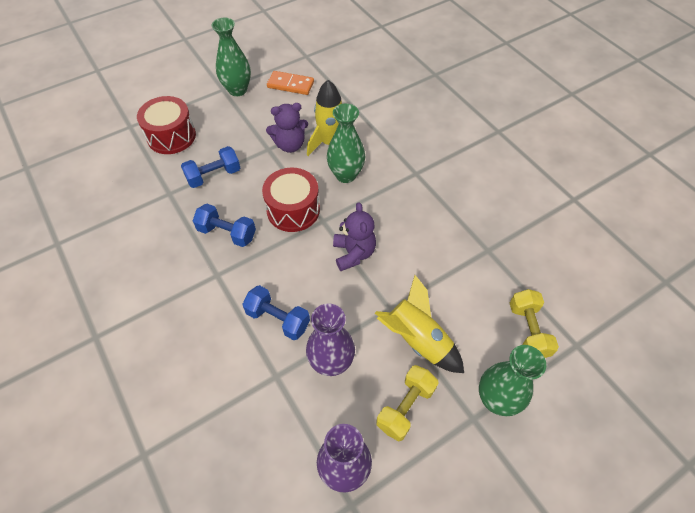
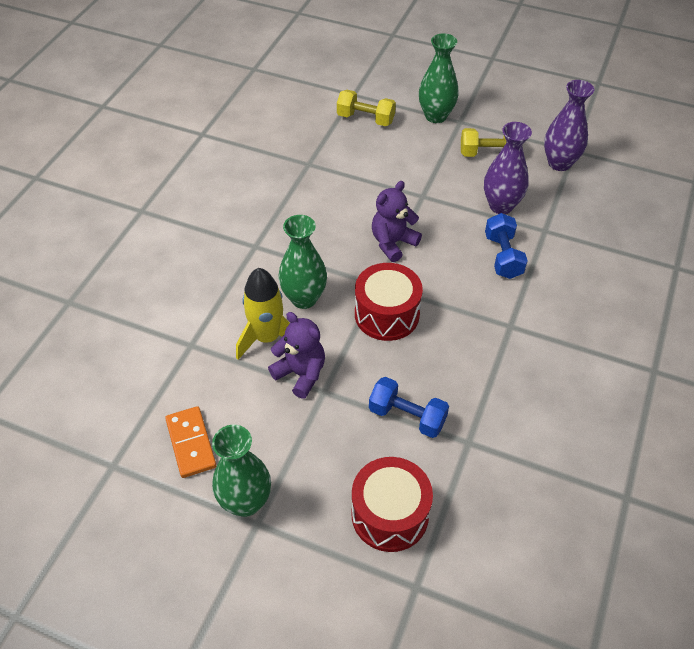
camera: 125 degrees left, 5 degrees down
blue dumbbell [193,204,256,247] -> none
yellow rocket [375,275,464,373] -> none
yellow dumbbell [510,289,559,358] -> yellow dumbbell turned 60 degrees clockwise [337,90,396,126]

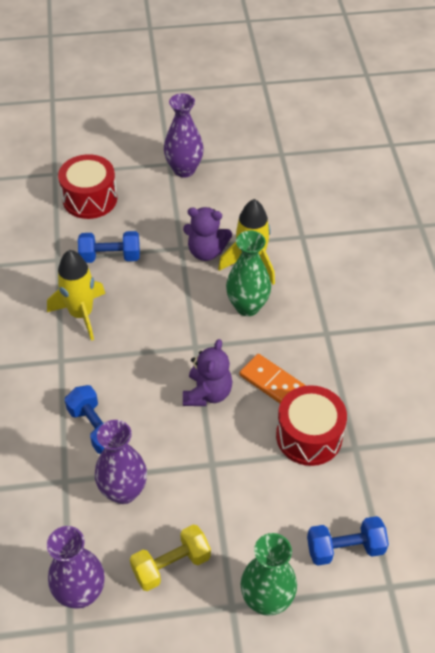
camera: 150 degrees right, 0 degrees up
orange domino [165,406,216,478] -> orange domino moved to [239,354,306,403]
green vase [212,425,271,517] -> purple vase [164,93,204,177]
yellow dumbbell [337,90,396,126] -> blue dumbbell [307,516,389,566]
red drum [355,263,423,341] -> red drum moved to [276,385,347,466]
none -> yellow rocket [47,250,105,341]

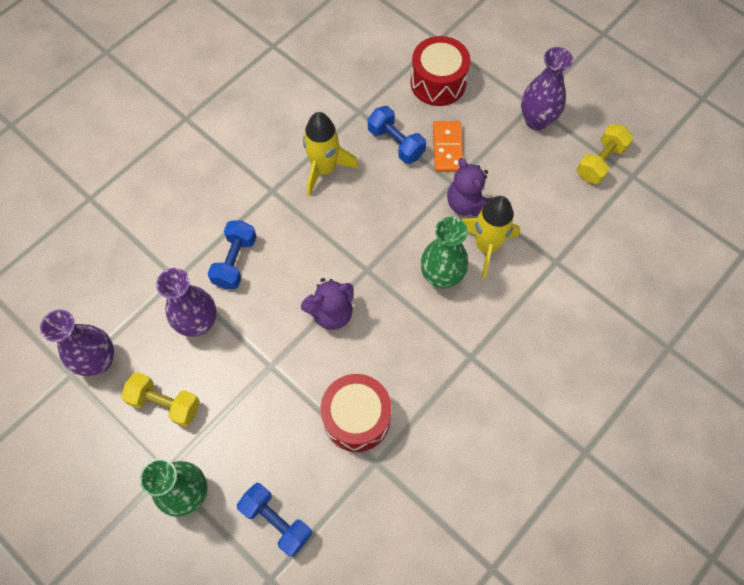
camera: 50 degrees right, 15 degrees up
orange domino [239,354,306,403] -> orange domino moved to [433,121,463,172]
none -> yellow dumbbell [577,124,634,184]

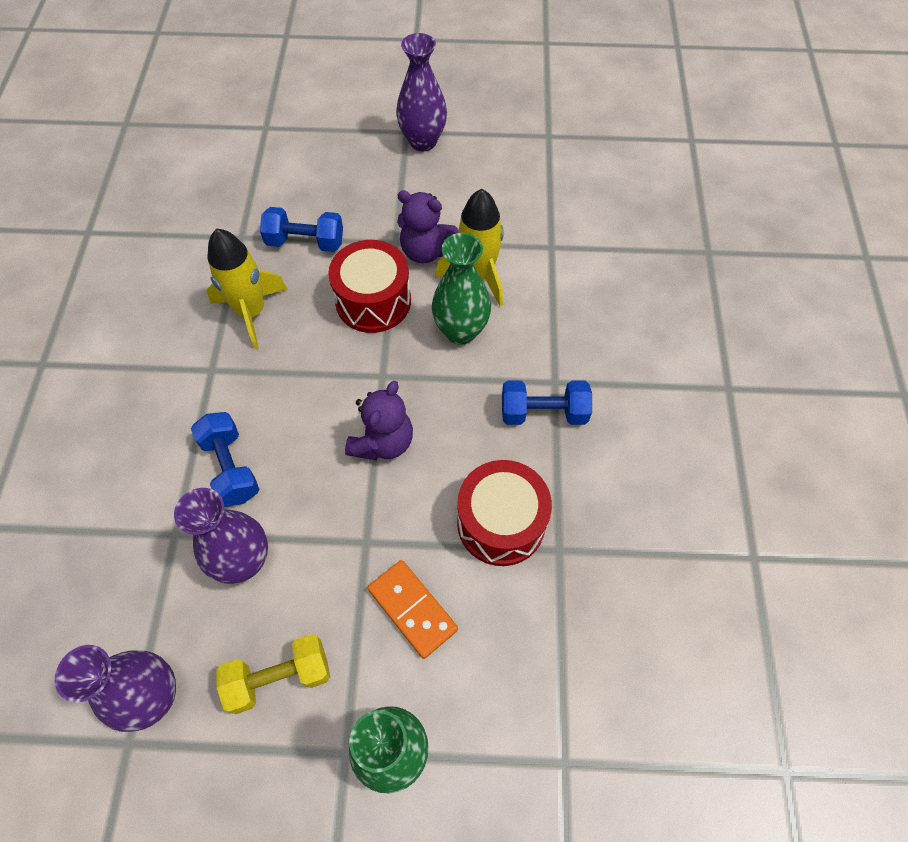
camera: 40 degrees left, 5 degrees down
blue dumbbell [237,483,312,557] -> blue dumbbell moved to [502,380,592,425]
red drum [410,36,471,106] -> red drum moved to [328,240,411,333]
orange domino [433,121,463,172] -> orange domino moved to [368,560,458,659]
yellow dumbbell [577,124,634,184] -> none

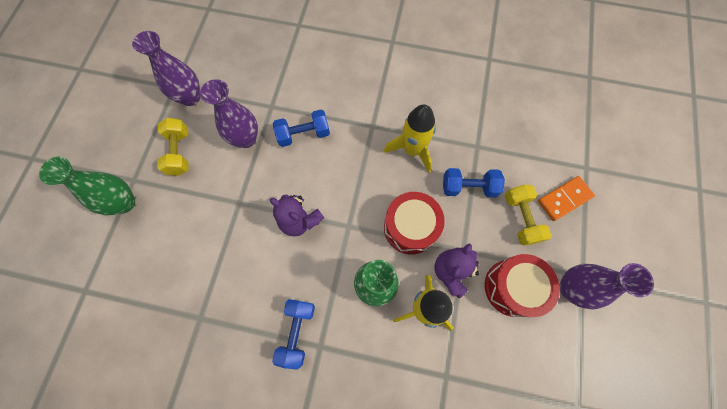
camera: 100 degrees right, 10 degrees up
blue dumbbell [260,207,343,252] -> blue dumbbell turned 75 degrees clockwise [443,168,505,197]
orange domino [368,560,458,659] -> orange domino moved to [538,176,595,221]
red drum [457,460,552,566] -> red drum moved to [485,254,560,317]
none -> yellow dumbbell [505,185,552,246]

